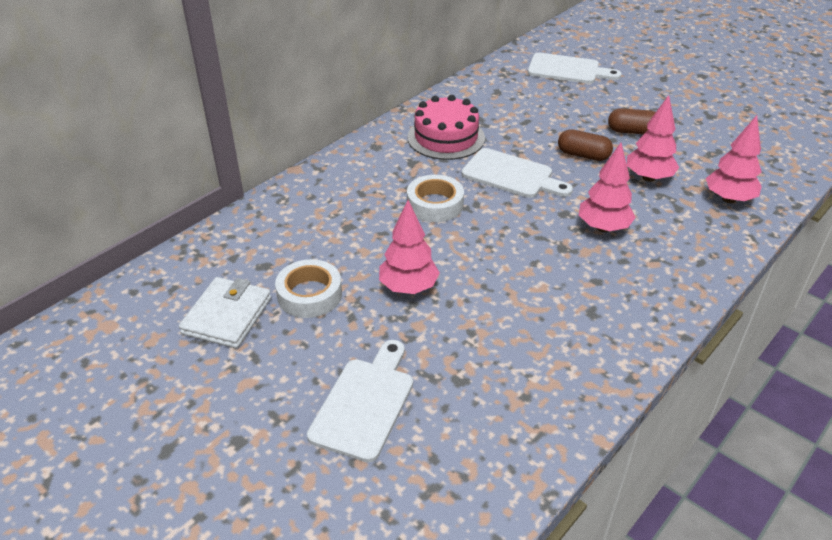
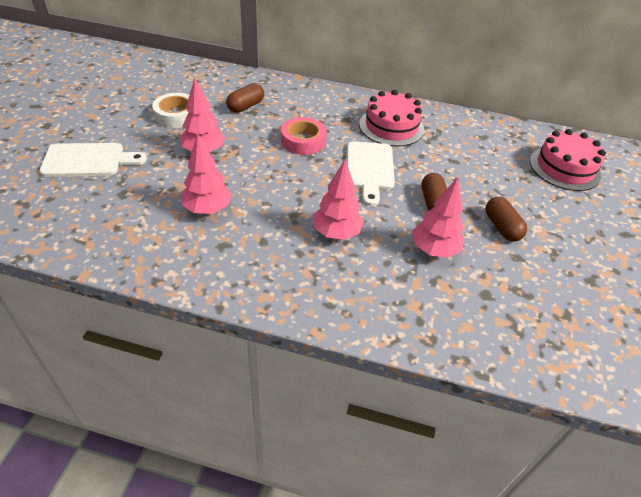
camera: 60 degrees right, 5 degrees up
white wallet [179,277,271,348] -> none
white tape [407,175,464,222] -> pink tape [281,117,326,155]
white cutting board [528,53,621,84] -> pink cake [530,129,606,191]
pink tree [706,115,762,203] -> pink tree moved to [181,134,232,214]
none -> brown capsule [226,83,264,113]

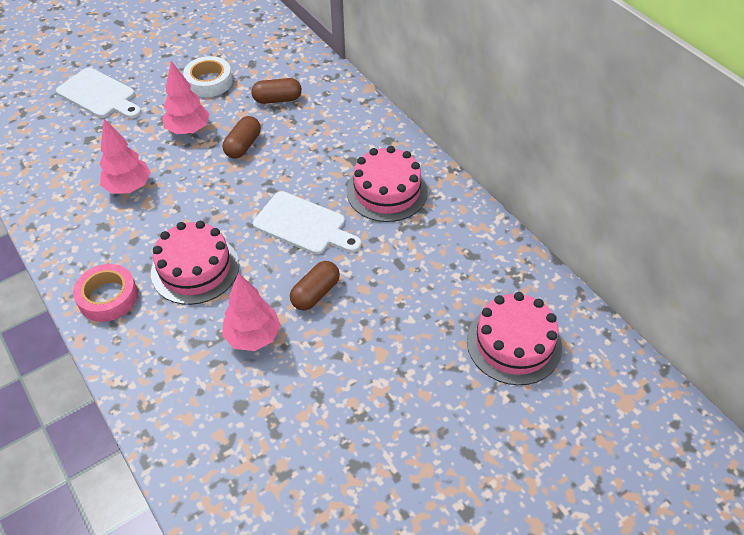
camera: 45 degrees right, 5 degrees up
pink tape [281,117,326,155] -> pink tape moved to [73,264,138,322]
pink tree [313,160,364,240] -> pink cake [151,221,239,305]
white cutting board [347,141,395,206] -> white cutting board turned 105 degrees counterclockwise [253,191,361,255]
brown capsule [486,197,527,241] -> brown capsule moved to [223,116,261,159]

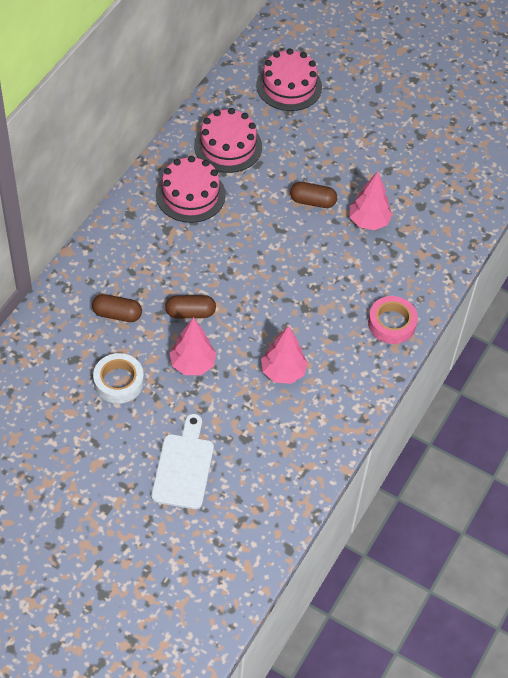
camera: 120 degrees left, 5 degrees up
pink cake [151,221,239,305] -> pink cake moved to [194,108,262,173]
brown capsule [251,78,302,104] -> brown capsule turned 45 degrees counterclockwise [92,294,142,322]
white cutting board [253,191,361,255] -> none

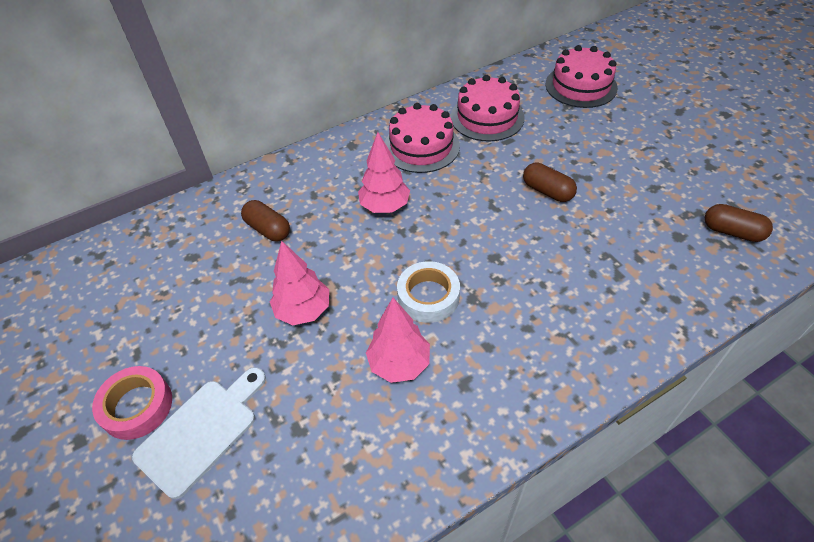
camera: 35 degrees right, 5 degrees down
white tape [93,353,144,404] -> white tape moved to [397,261,460,323]
brown capsule [165,295,216,318] -> brown capsule moved to [705,204,773,242]
pink tree [350,171,392,230] -> pink tree moved to [358,132,410,213]
pink tape [368,296,418,344] -> pink tape moved to [92,366,172,440]

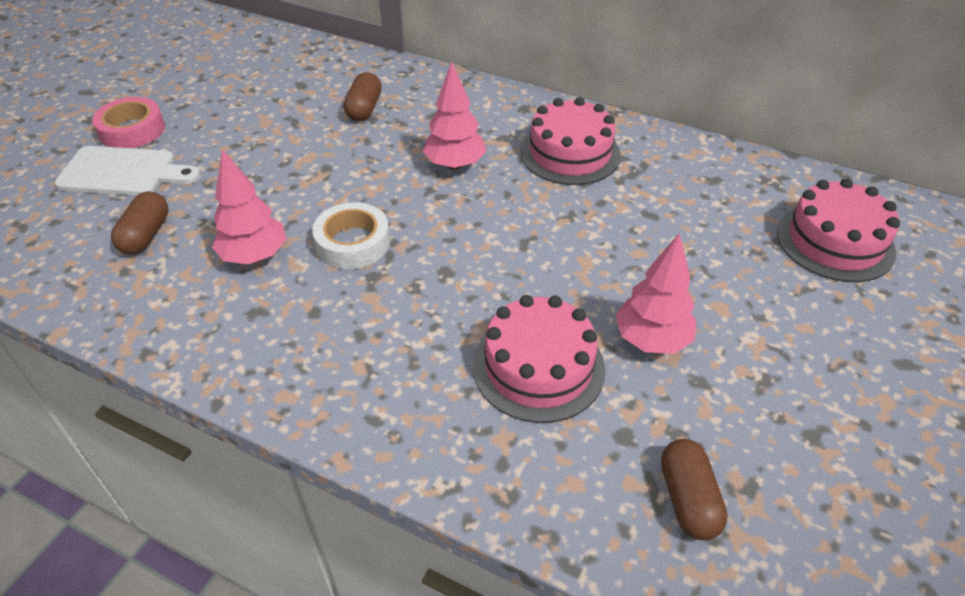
camera: 55 degrees right, 5 degrees down
pink tree [270,240,329,325] -> pink tree moved to [615,233,696,354]
pink cake [451,75,524,141] -> pink cake moved to [473,295,605,423]
brown capsule [523,162,577,202] -> brown capsule moved to [111,191,169,254]

